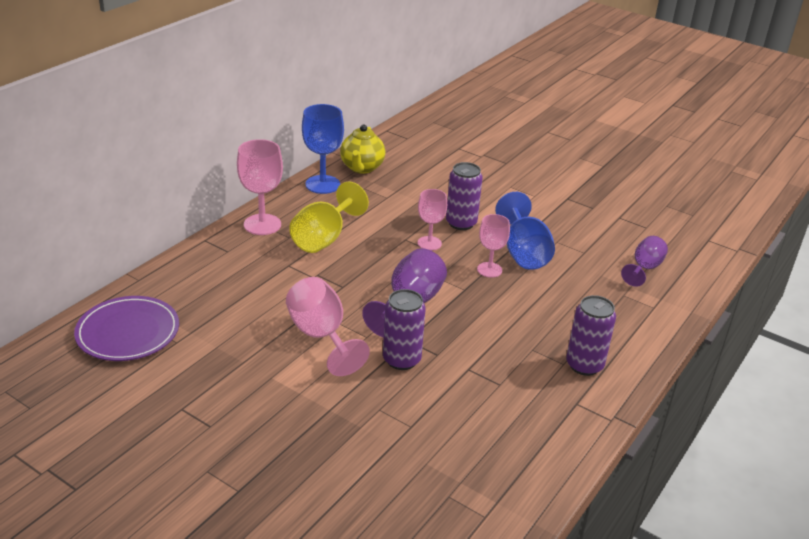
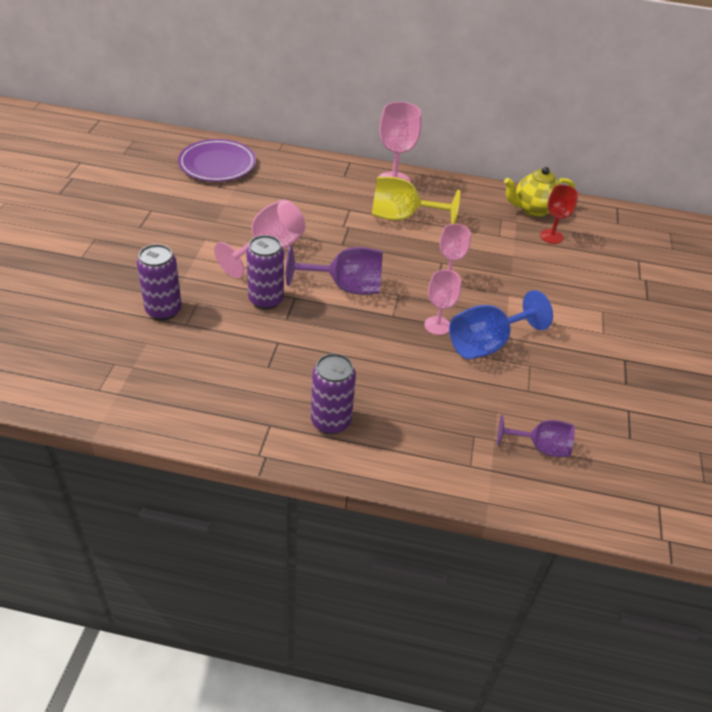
camera: 65 degrees right, 10 degrees up
blue goblet [302,104,344,194] -> none
purple can [446,162,483,230] -> purple can moved to [137,244,182,320]
none -> red goblet [540,185,578,244]

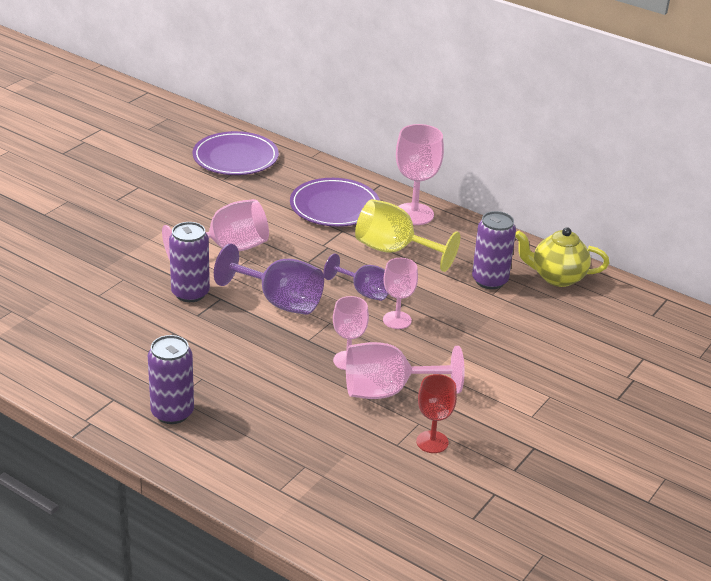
camera: 25 degrees right, 10 degrees down
purple can [137,244,182,320] -> purple can moved to [472,211,516,289]
blue goblet [449,290,553,359] -> pink goblet [346,342,465,399]
purple goblet [497,415,575,457] -> purple goblet moved to [324,253,388,301]
red goblet [540,185,578,244] -> red goblet moved to [416,374,457,453]
none -> purple plate [290,178,380,227]

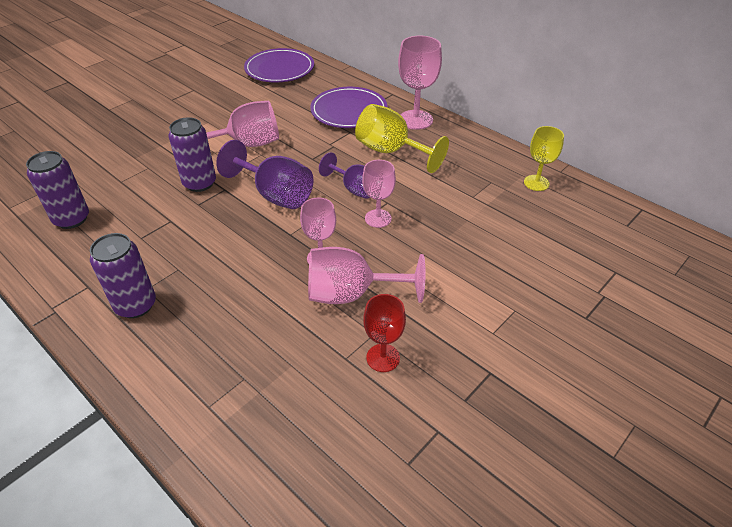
camera: 10 degrees right, 10 degrees up
purple can [472,211,516,289] -> purple can moved to [26,151,89,229]
yellow teapot [515,227,609,287] -> yellow goblet [524,126,564,191]

